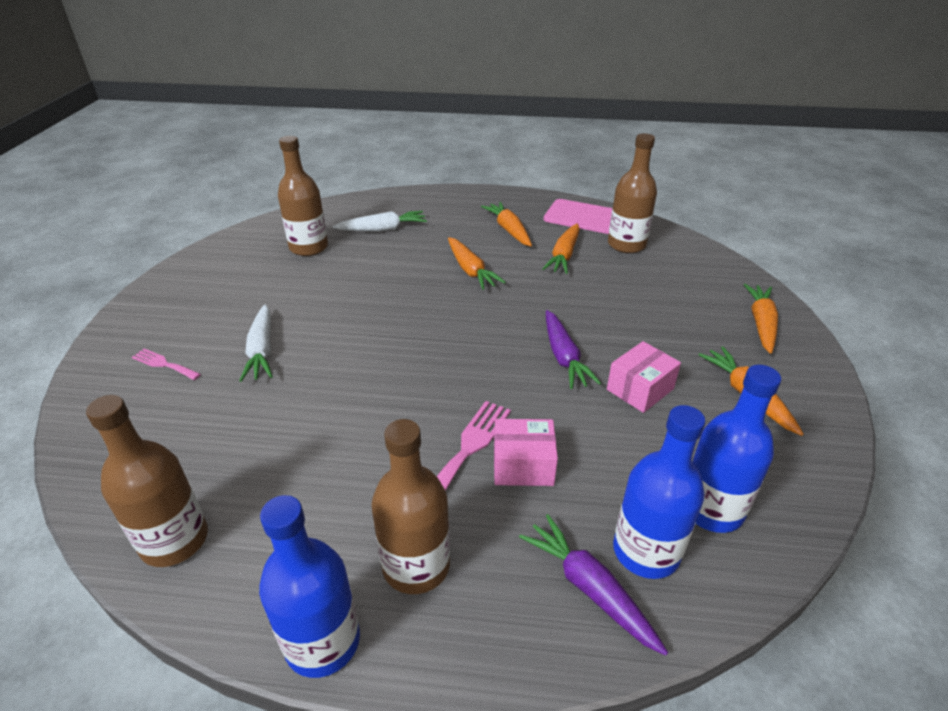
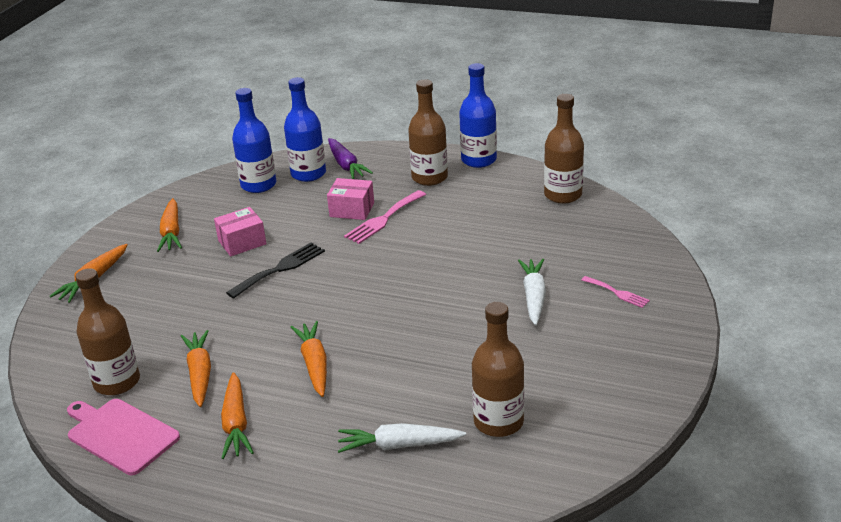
camera: 165 degrees left, 5 degrees down
orange carrot [542,223,580,274] -> orange carrot turned 45 degrees counterclockwise [181,330,211,407]
purple carrot [546,310,601,389] -> black fork [226,242,325,299]

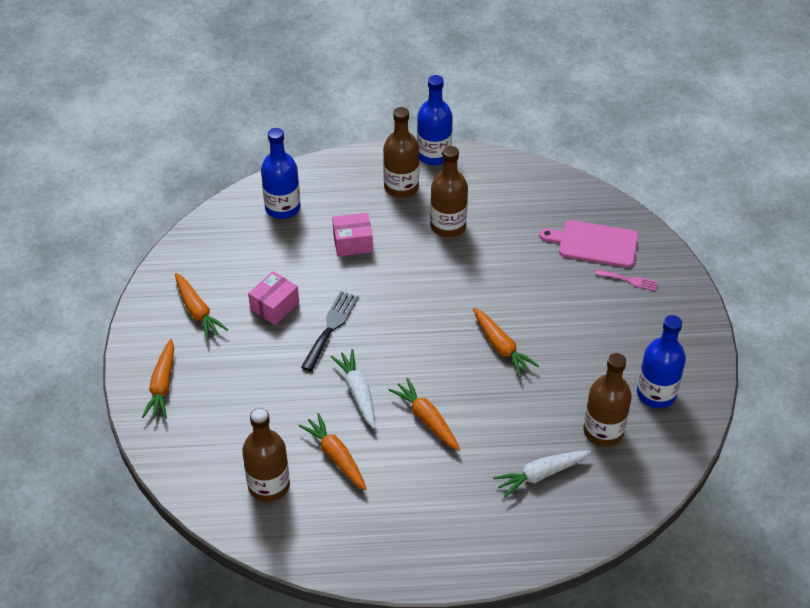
camera: 25 degrees left, 15 degrees up
pink cutting board [67,399,180,475] -> pink cutting board moved to [539,220,638,267]
orange carrot [221,372,254,459] -> orange carrot moved to [473,308,539,377]
blue bottle [232,88,276,193] -> blue bottle moved to [637,315,686,408]
purple carrot [328,138,373,179] -> none
pink fork [344,190,426,244] -> none
white carrot [518,259,546,326] -> white carrot moved to [330,349,375,429]
brown bottle [544,94,584,204] -> brown bottle moved to [430,146,468,237]

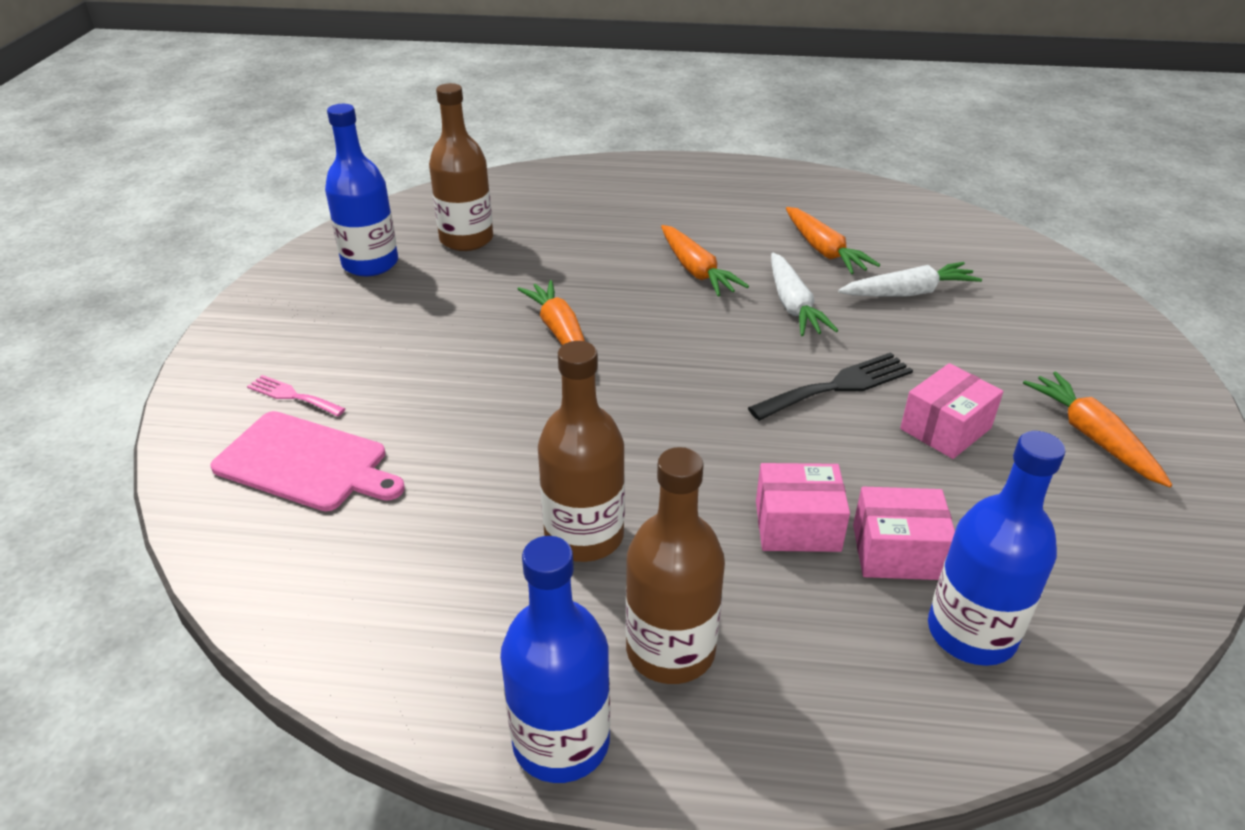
camera: 170 degrees left, 10 degrees down
orange carrot [142,339,174,419] -> none
brown bottle [242,408,290,502] -> none
black fork [301,291,359,371] -> black fork turned 150 degrees counterclockwise [748,352,913,421]
white carrot [493,450,591,498] -> white carrot moved to [838,262,982,297]
none -> pink box [853,487,955,580]

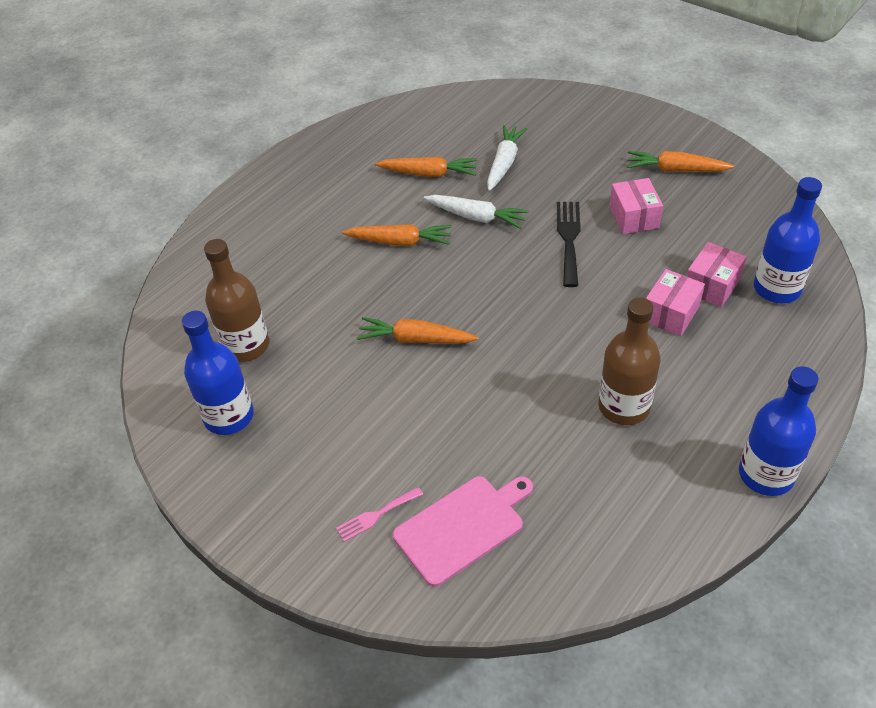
camera: 55 degrees left, 10 degrees up
brown bottle [626,447,725,684] -> none

